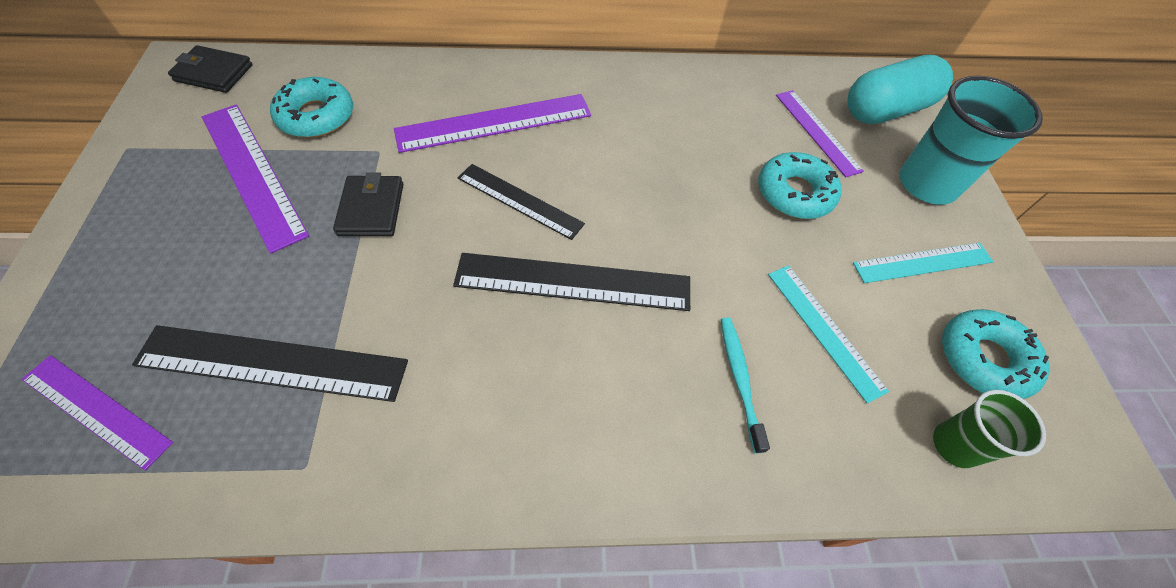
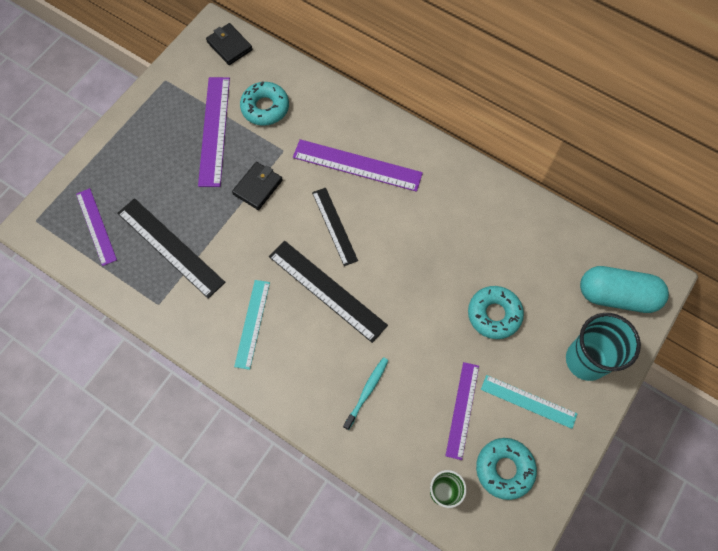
camera: 40 degrees right, 10 degrees up
turquoise ruler [768,265,889,404] -> turquoise ruler moved to [234,280,270,370]
purple ruler [776,90,864,177] -> purple ruler moved to [445,362,479,460]

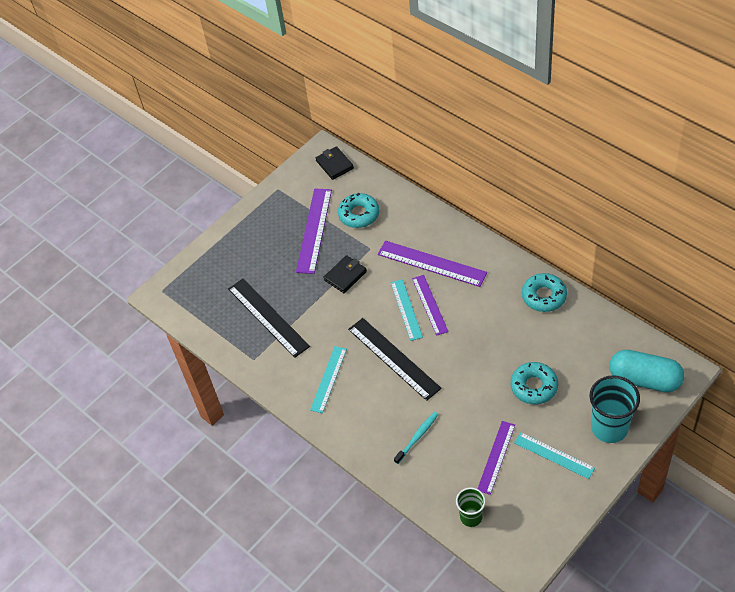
camera: 15 degrees right, 15 degrees down
purple ruler [76,188,117,266] -> purple ruler moved to [412,275,449,336]
black ruler [312,188,358,266] -> turquoise ruler [391,279,423,341]
turquoise donut [476,438,537,500] -> turquoise donut moved to [522,273,567,312]

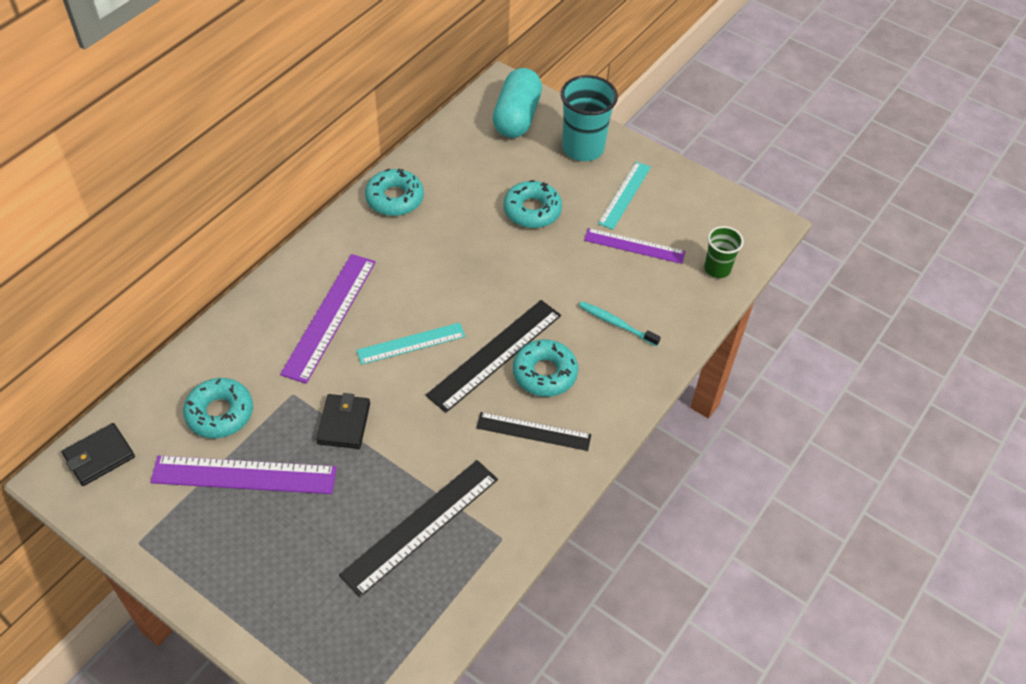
camera: 105 degrees left, 0 degrees up
turquoise ruler [310,346,347,413] -> black ruler [476,412,591,451]
black wallet [323,255,367,293] -> black wallet turned 60 degrees clockwise [316,393,370,449]
purple ruler [412,275,449,336] -> none
none -> turquoise donut [513,340,578,397]

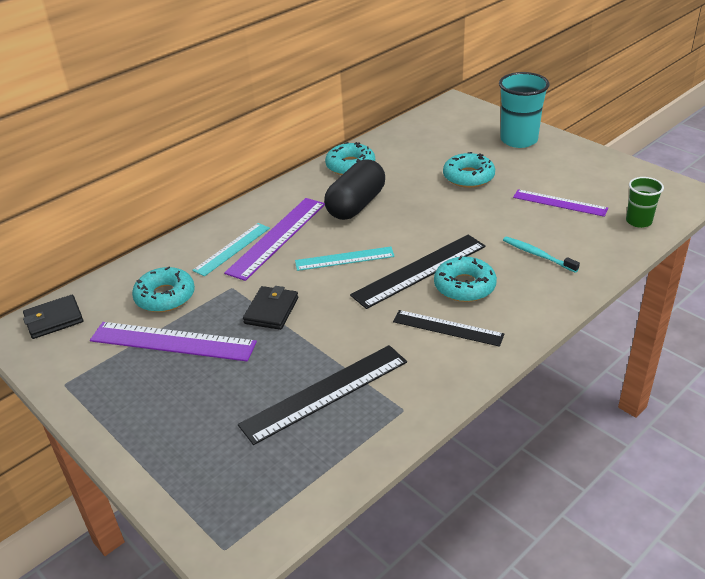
camera: 15 degrees right, 15 degrees down
turquoise capsule [493,68,542,138] -> none
turquoise ruler [598,161,651,230] -> turquoise ruler moved to [192,223,270,276]
none -> black capsule [324,159,385,220]

